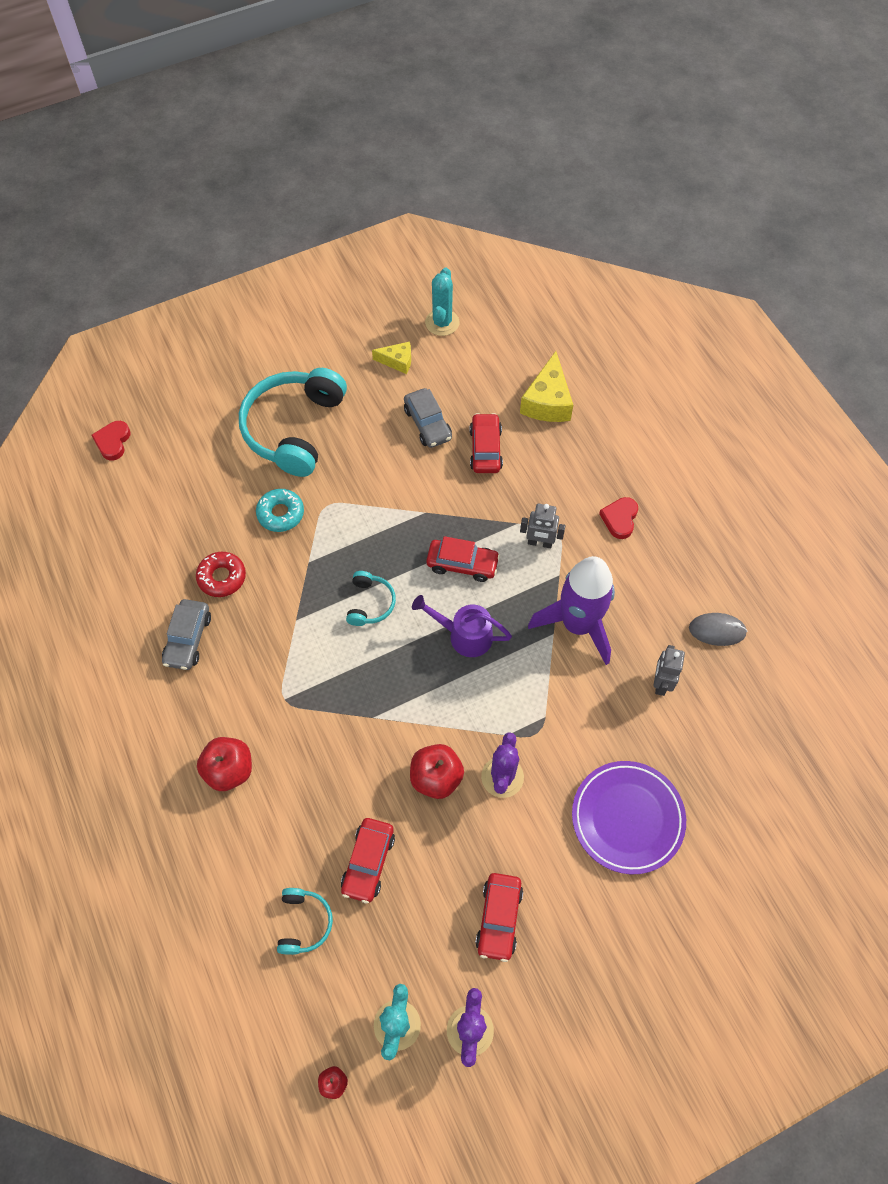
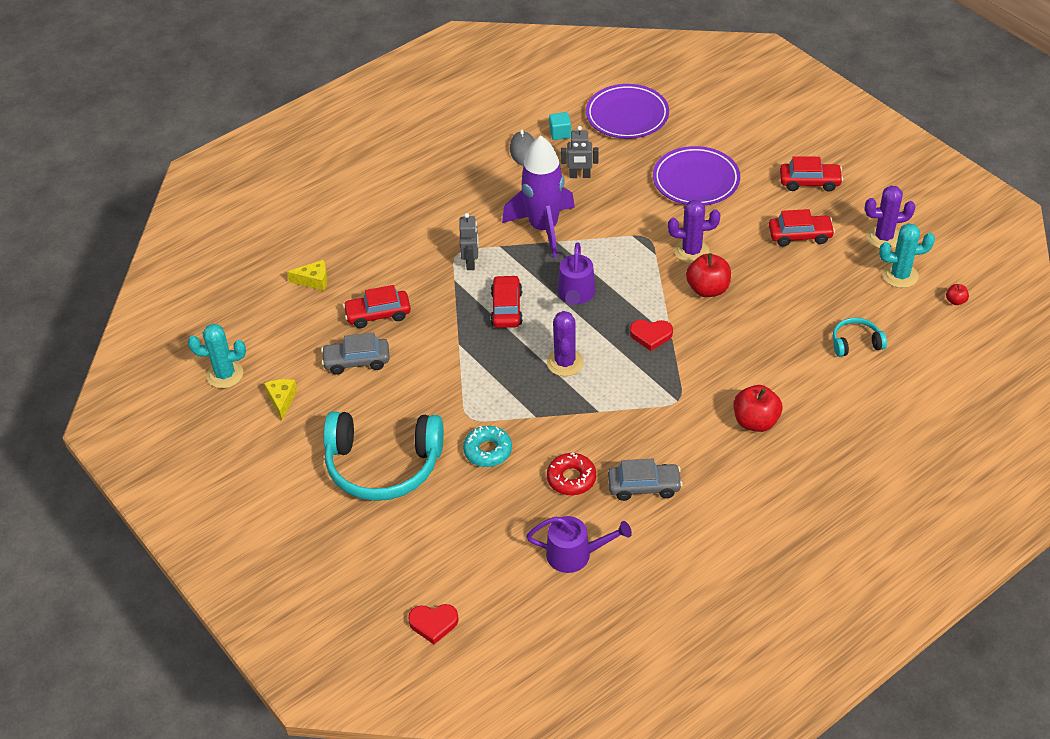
camera: 100 degrees left, 15 degrees down
red car [341,818,395,904] -> red car moved to [780,156,843,192]
turquoise headphones [346,571,396,626] -> purple cactus [547,311,584,376]
grey car [404,388,452,448] -> grey car turned 150 degrees counterclockwise [321,333,390,375]
yellow cheese [520,351,573,422] -> yellow cheese [287,260,328,291], size x0.58
red heart [599,497,638,539] -> red heart moved to [630,320,673,351]
none -> purple watering can [526,516,632,573]
none -> turquoise cube [549,112,571,140]
none -> purple plate [586,84,669,139]

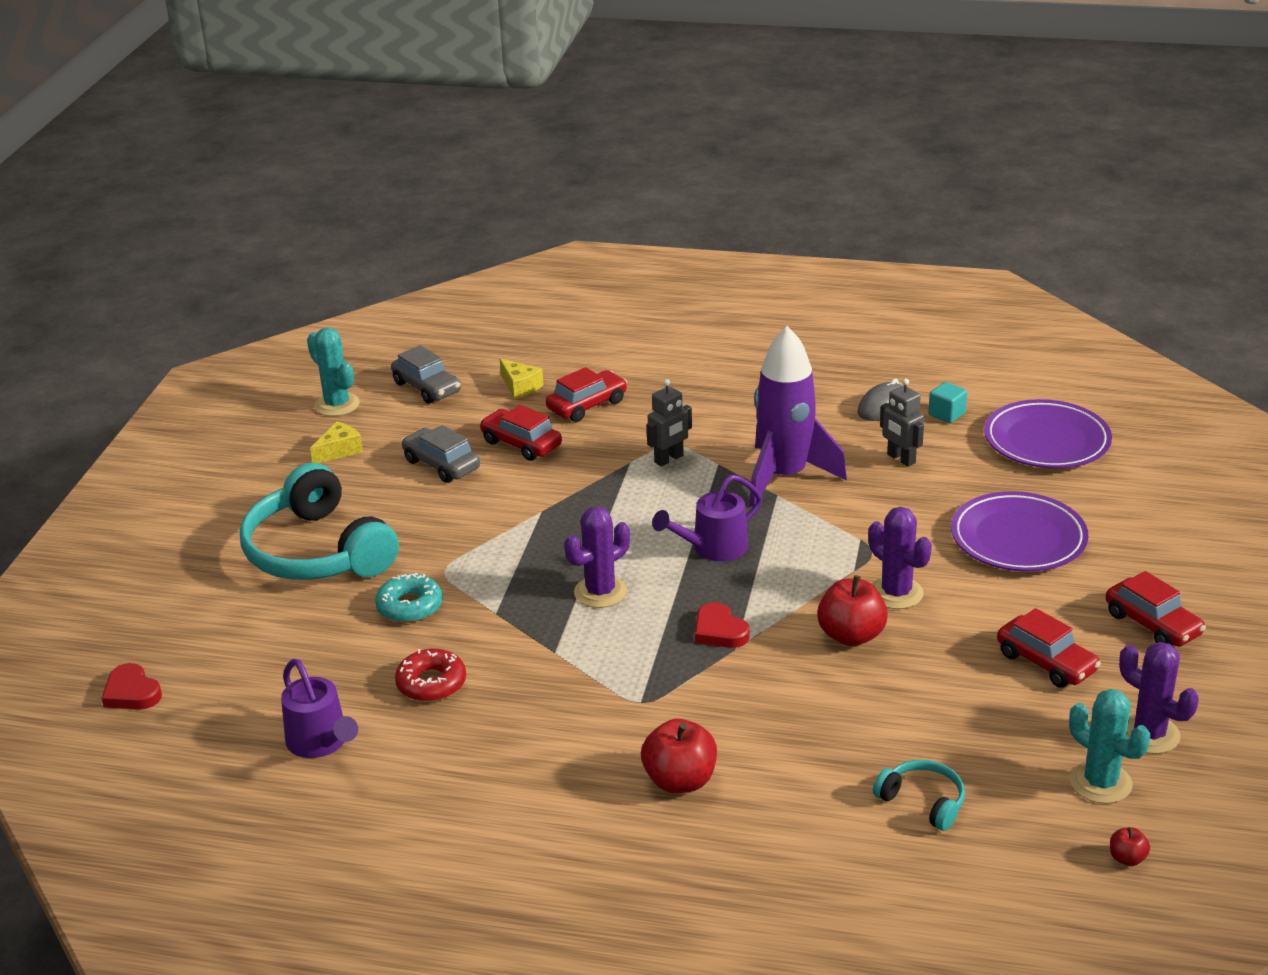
camera: 50 degrees right, 15 degrees down
red car [490,275,523,328] -> red car moved to [546,367,627,422]
grey car [608,459,683,501] -> grey car moved to [391,345,461,404]

